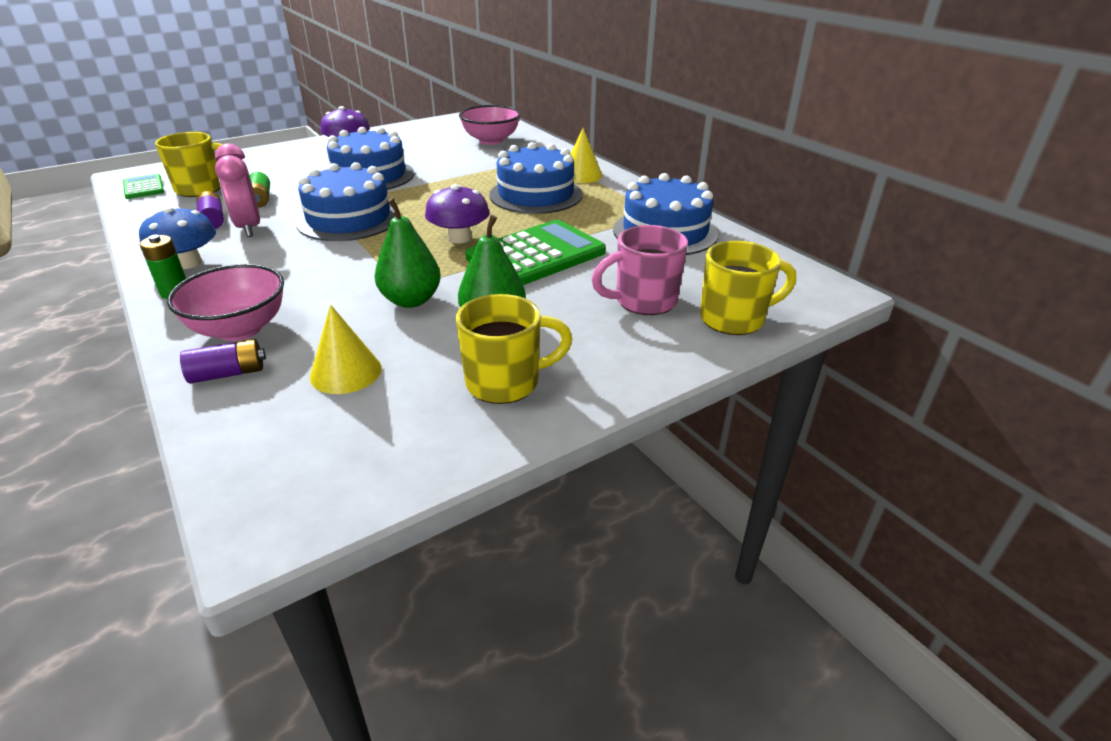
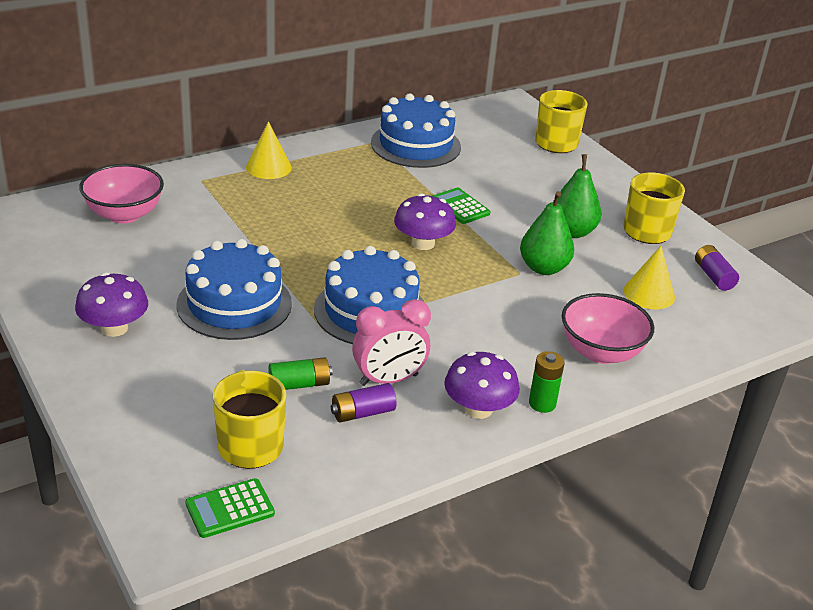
camera: 90 degrees left, 0 degrees up
blue mushroom [139,206,216,269] -> purple mushroom [444,352,519,419]
purple battery [180,339,266,384] -> purple battery moved to [695,245,739,291]
green calculator [465,220,606,285] -> green calculator [433,188,490,224], size x0.50
blue cake [489,142,582,214] -> none
pink mug [591,225,688,315] -> none

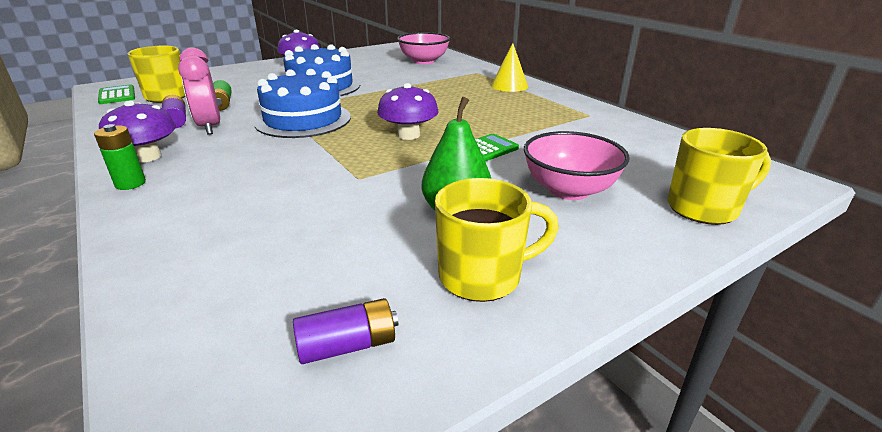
camera: 90 degrees right, 5 degrees down
blue cake [371,93,461,168] -> none
green pear [520,191,574,275] -> none
pink bowl [562,293,654,364] -> pink bowl moved to [524,131,630,200]
yellow cone [623,246,675,309] -> none

